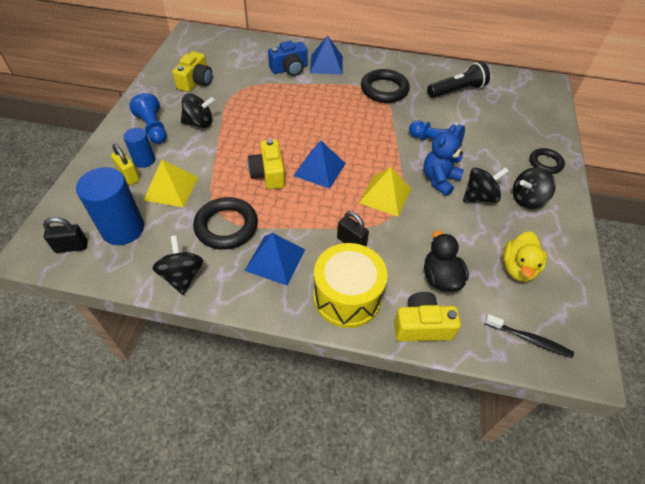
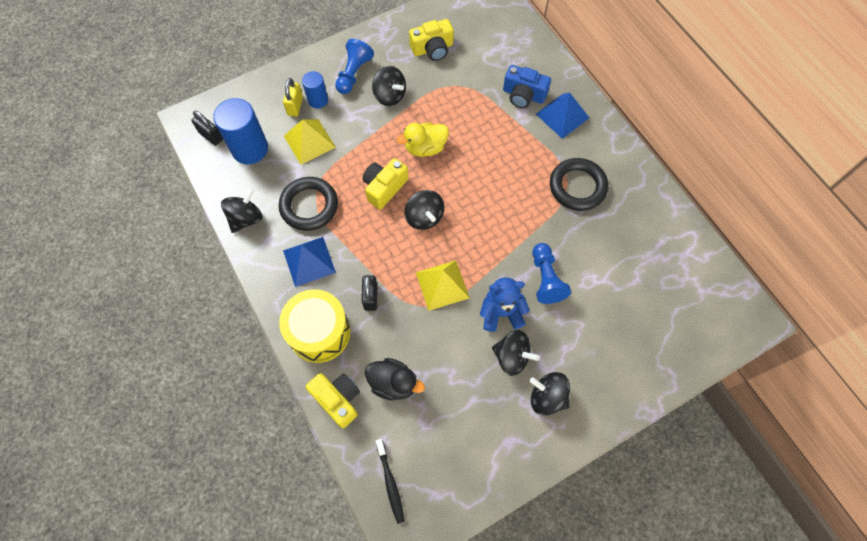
camera: 50 degrees right, 15 degrees up
blue pyramid [294,141,346,189] -> black spinning top [405,190,444,230]
black duck [424,231,469,292] -> black duck turned 75 degrees clockwise [365,358,425,400]
black flashlight [427,62,490,98] -> none
yellow duck [503,231,547,282] -> yellow duck moved to [397,122,449,157]
black ring [530,148,565,174] -> none

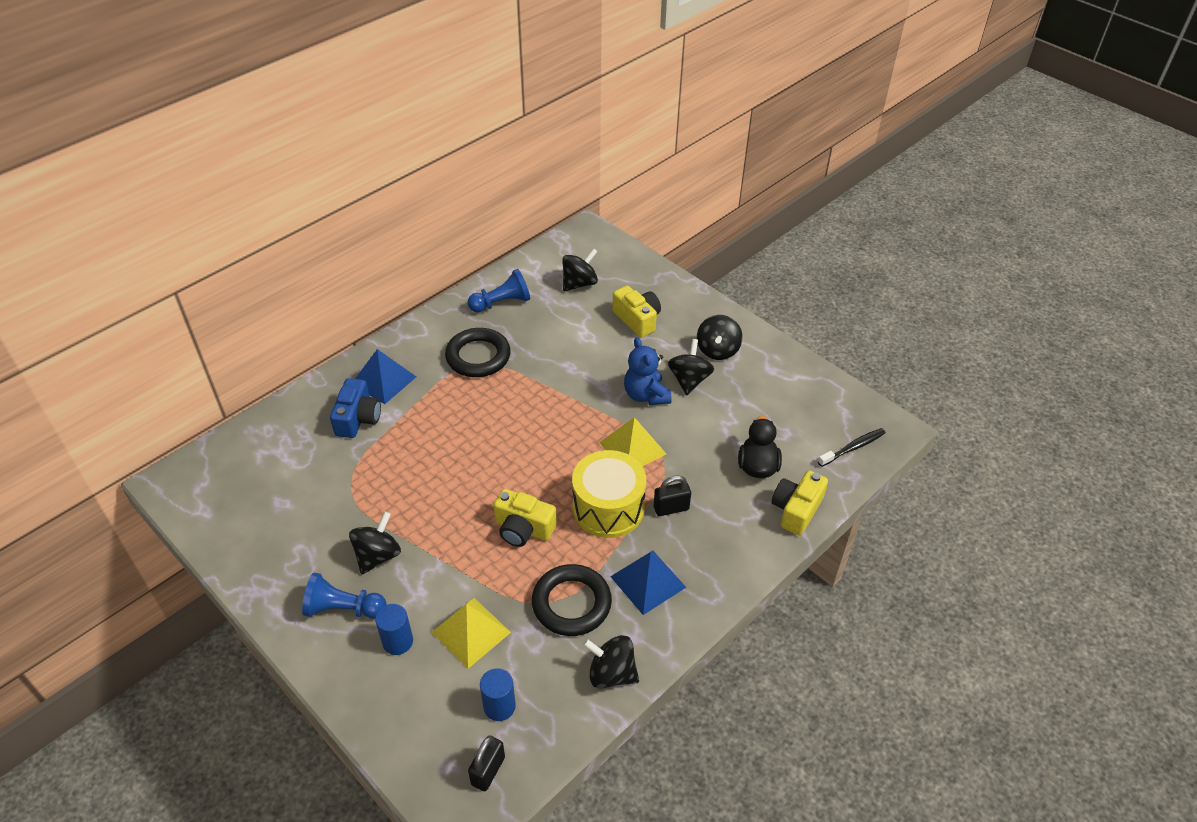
camera: 105 degrees left, 20 degrees down
blue cylinder [213,98,268,164] -> blue cylinder [480,668,516,721], size x0.57
yellow drum [279,289,350,363] -> yellow drum moved to [572,450,646,538]
yellow padlock [283,78,303,117] -> none
yellow duck [397,122,449,157] -> none
black spinning top [405,190,444,230] -> black spinning top moved to [562,248,598,291]
yellow camera [409,19,454,61] -> yellow camera moved to [612,286,661,338]
blue pawn [532,243,571,304] -> blue pawn moved to [467,269,530,312]

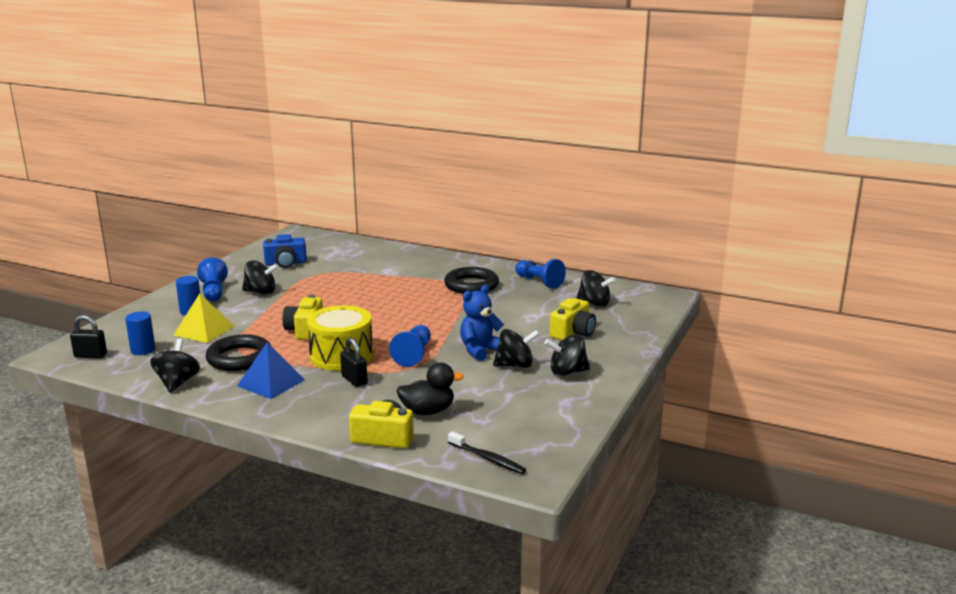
camera: 70 degrees right, 25 degrees down
blue camera [330,378,381,438] -> blue camera moved to [263,234,307,268]
blue pyramid [355,349,416,404] -> none
yellow pyramid [599,417,666,466] -> blue pawn [389,325,431,367]

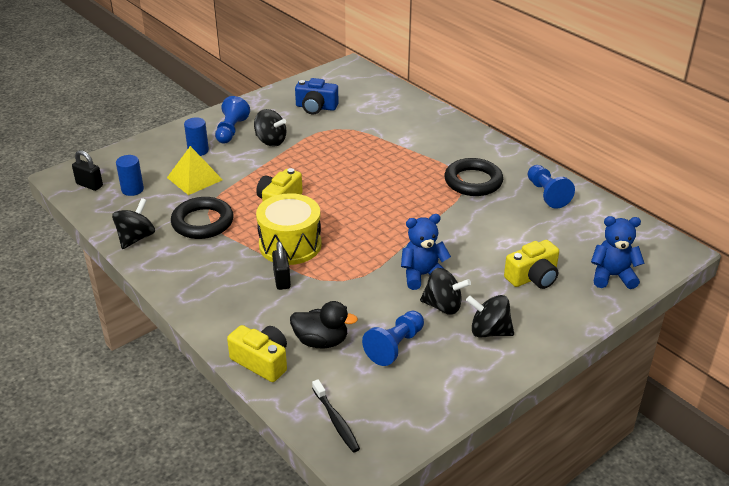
camera: 25 degrees right, 15 degrees up
blue pyramid [237,342,305,399] -> none
blue pawn [389,325,431,367] -> blue pawn moved to [362,311,424,366]
black spinning top [576,270,616,307] -> none
none -> blue teddy bear [591,216,644,289]

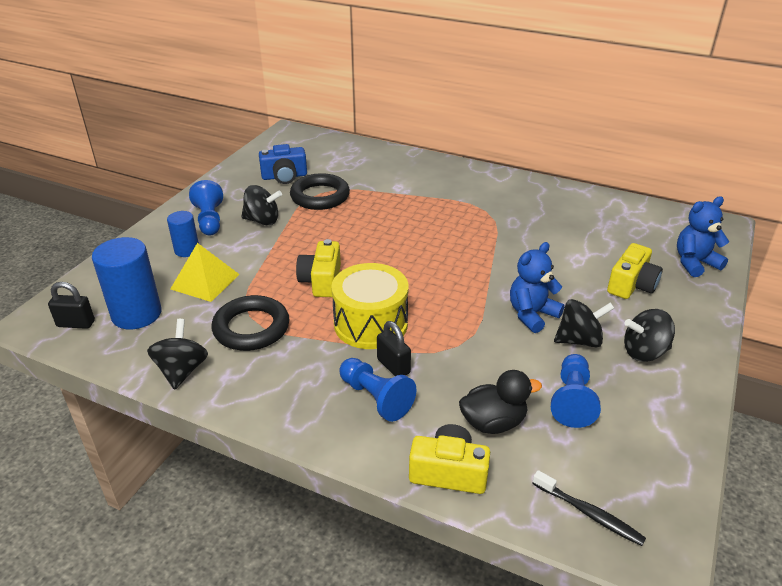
camera: 25 degrees left, 0 degrees up
blue cylinder [116,155,144,196] -> blue cylinder [92,237,162,329], size x1.75
black ring [444,158,503,196] -> black ring moved to [290,173,350,210]
blue pawn [528,165,575,209] -> blue pawn moved to [340,358,417,422]

